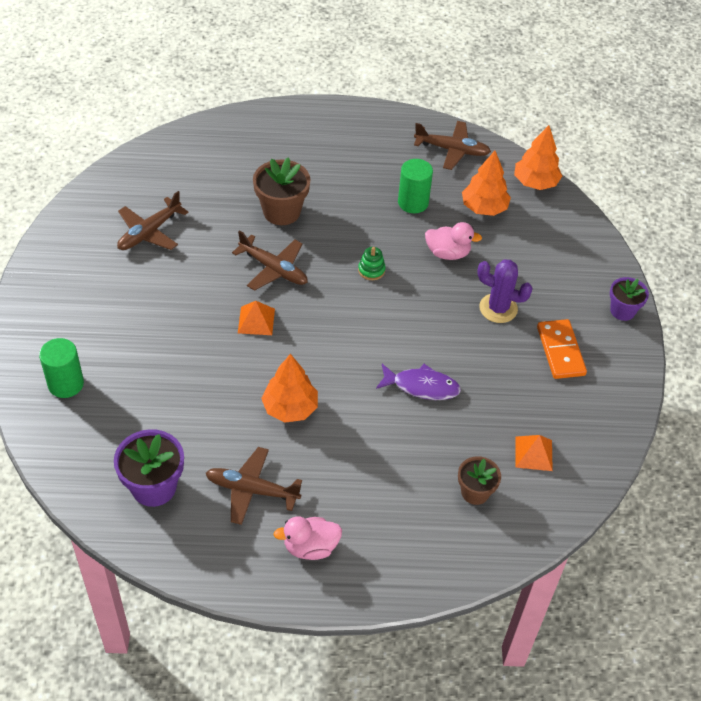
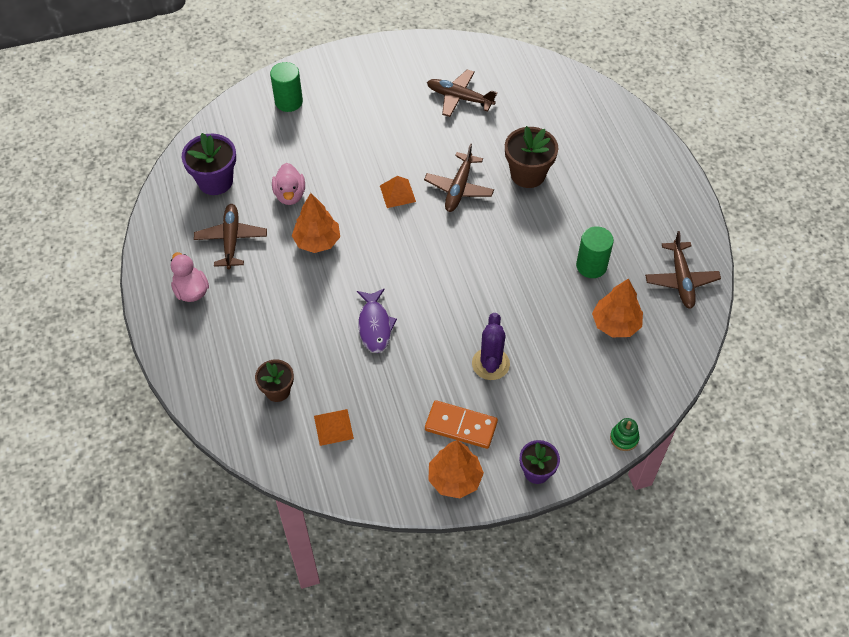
camera: 75 degrees right, 5 degrees up
green stacking toy [358,247,386,280] -> green stacking toy moved to [610,418,639,451]
pink duck [425,222,482,260] -> pink duck moved to [272,163,305,205]
orange tree [514,125,562,190] -> orange tree moved to [428,440,484,498]
orange domino [537,319,587,379] -> orange domino turned 45 degrees clockwise [425,400,498,449]

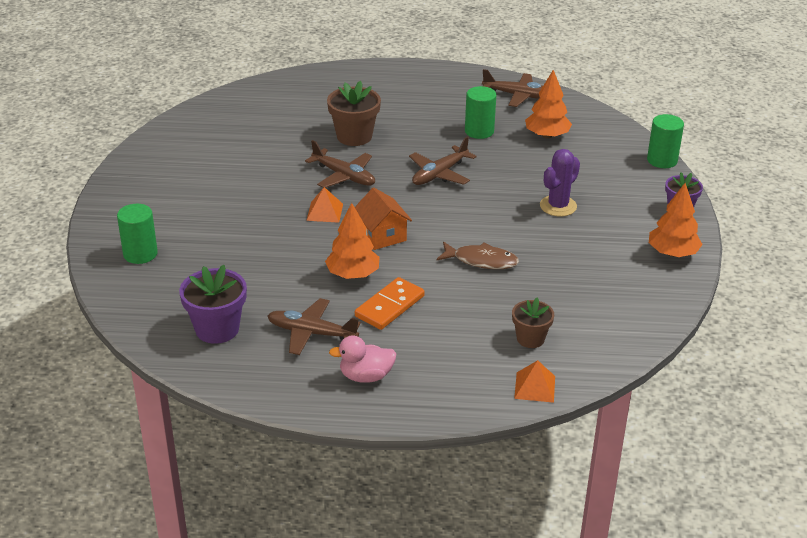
camera: 70 degrees left, 20 degrees down
pink duck [272,163,305,205] -> none
orange pyramid [314,409,354,446] -> orange pyramid moved to [514,360,555,403]
purple fish [357,288,397,353] -> brown fish [437,242,519,269]
orange domino [425,400,498,449] -> orange domino moved to [355,277,425,330]
brown plane [427,69,497,117] -> brown plane moved to [409,136,477,185]
purple cactus [472,313,510,380] -> purple cactus turned 75 degrees counterclockwise [540,149,580,217]
green stacking toy [610,418,639,451] -> green cylinder [647,114,684,168]
none -> orange house [355,187,412,250]

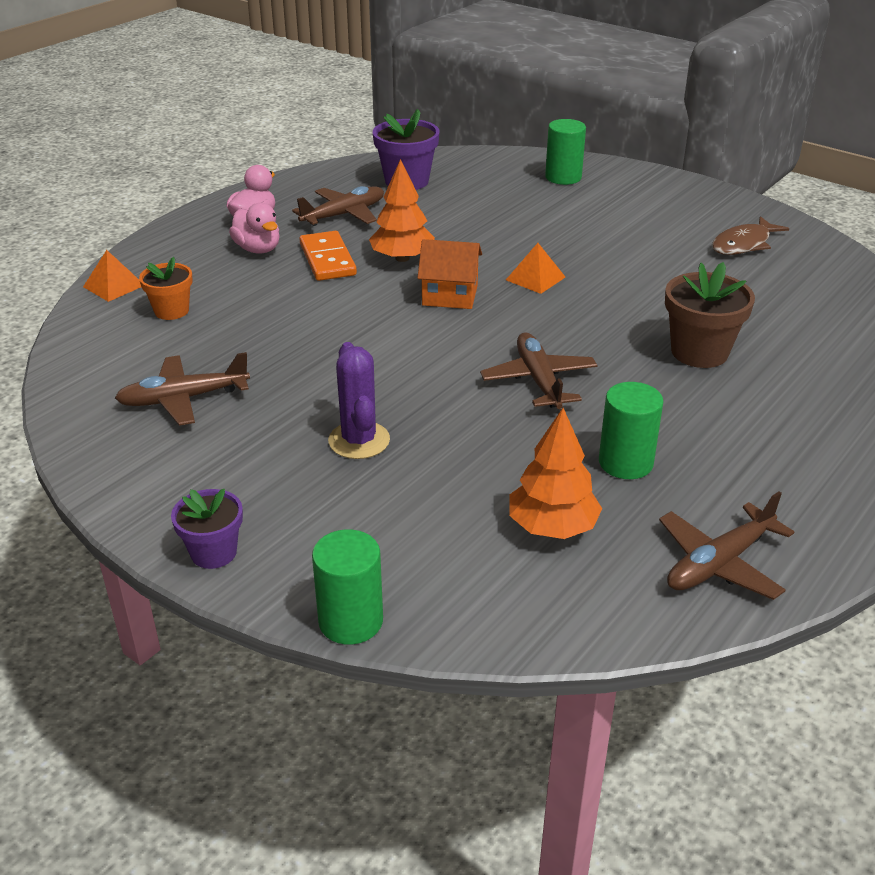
camera: 125 degrees right, 0 degrees up
brown plane [305,140,375,188] -> brown plane moved to [115,352,250,426]
brown fish [437,242,519,269] -> brown fish moved to [712,216,789,255]
brown flower pot [512,297,554,348] -> orange flower pot [139,257,193,320]
orange tree [649,183,703,257] -> none
none -> pink duck [229,203,280,254]

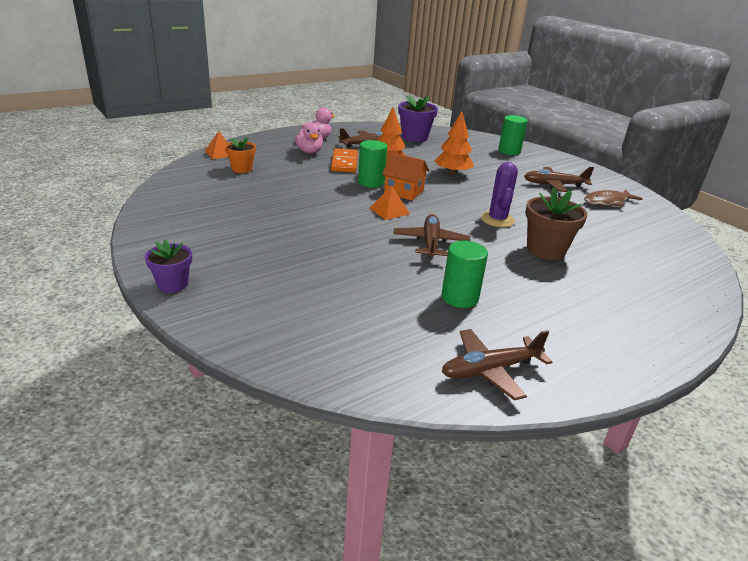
camera: 15 degrees right, 5 degrees down
brown plane [115,352,250,426] -> brown plane moved to [524,167,594,192]
green cylinder [312,529,383,644] -> green cylinder moved to [358,140,387,188]
purple cactus [328,342,390,459] -> purple cactus moved to [481,162,518,227]
orange pyramid [506,243,565,294] -> orange pyramid moved to [370,186,410,220]
orange tree [509,408,602,539] -> orange tree moved to [434,111,474,175]

